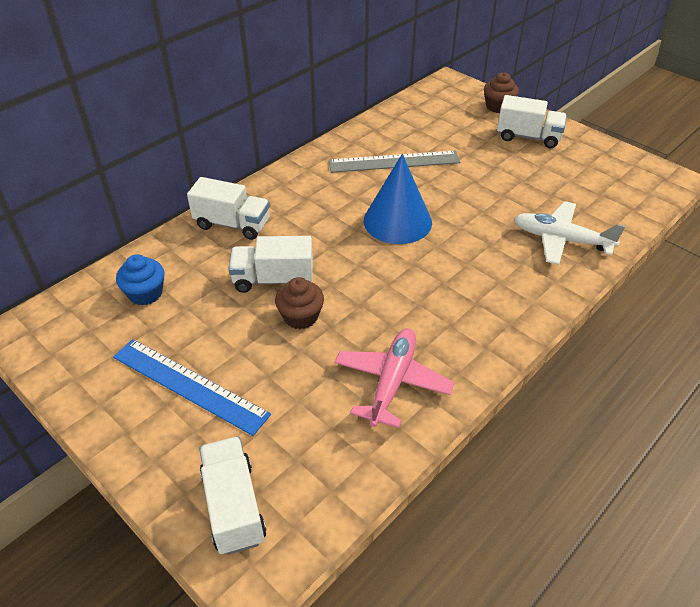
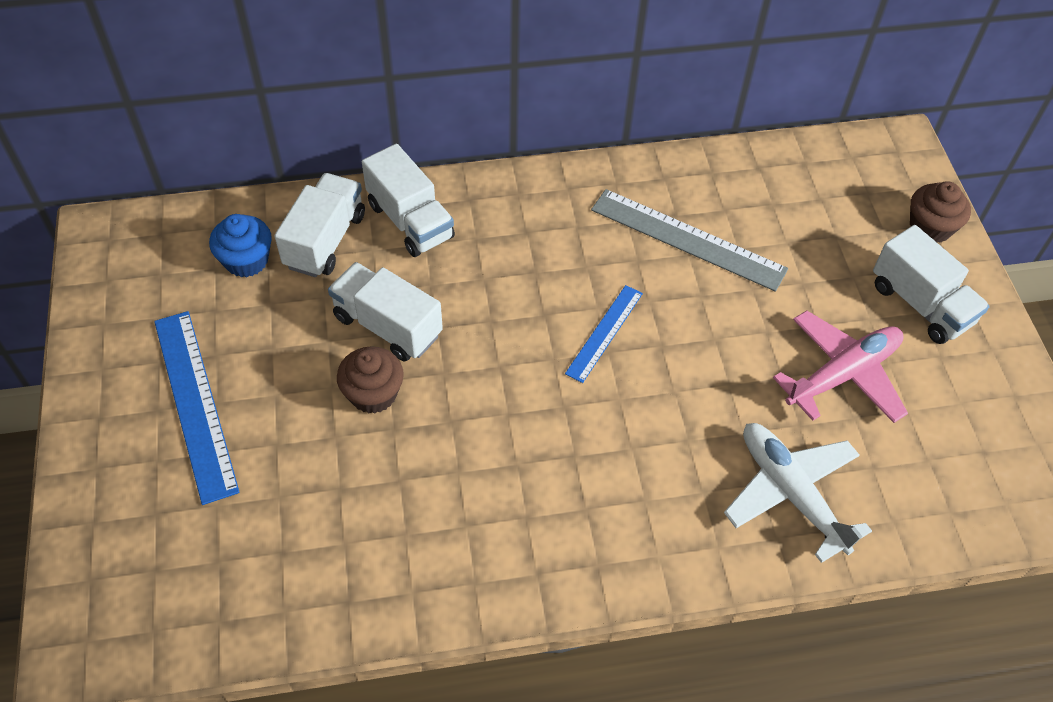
camera: 35 degrees right, 10 degrees up
white truck [199,436,266,555] -> white truck moved to [274,173,365,277]
pink plane [335,328,454,428] -> pink plane moved to [773,311,908,423]
blue cone [364,154,432,244] -> blue ruler [565,285,643,383]

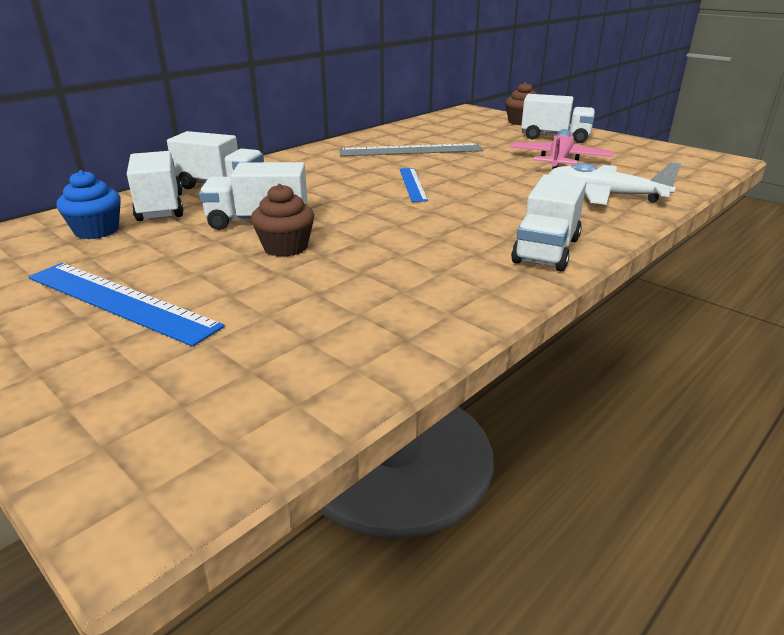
camera: 35 degrees left, 25 degrees down
none -> white truck [511,174,587,272]

